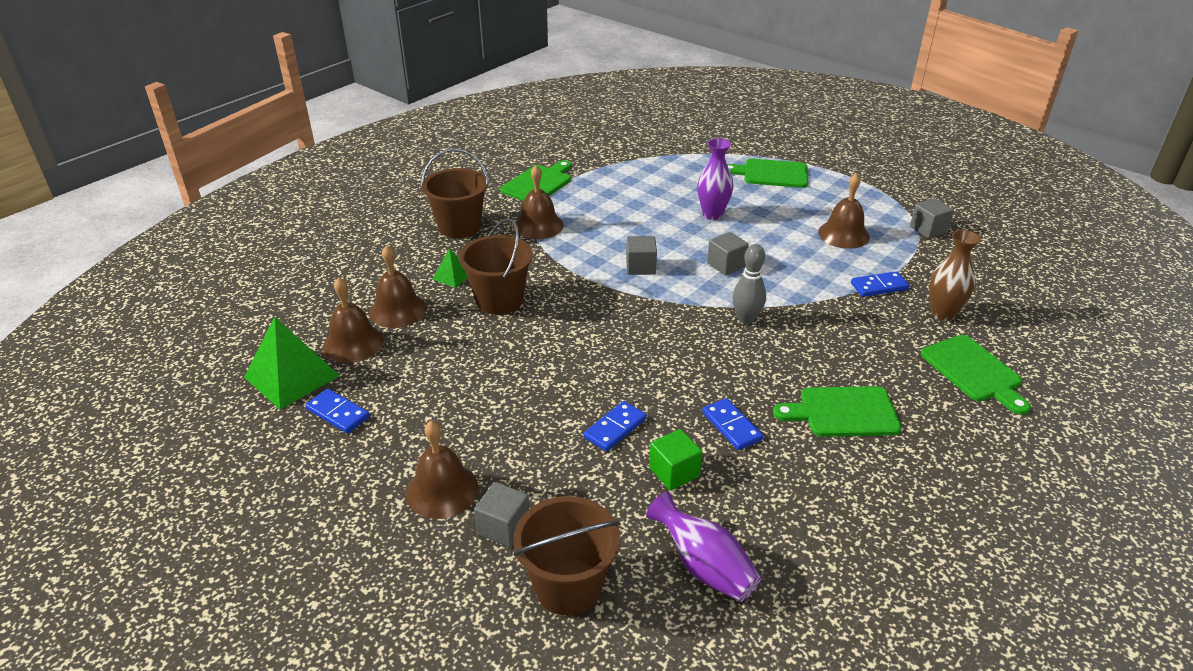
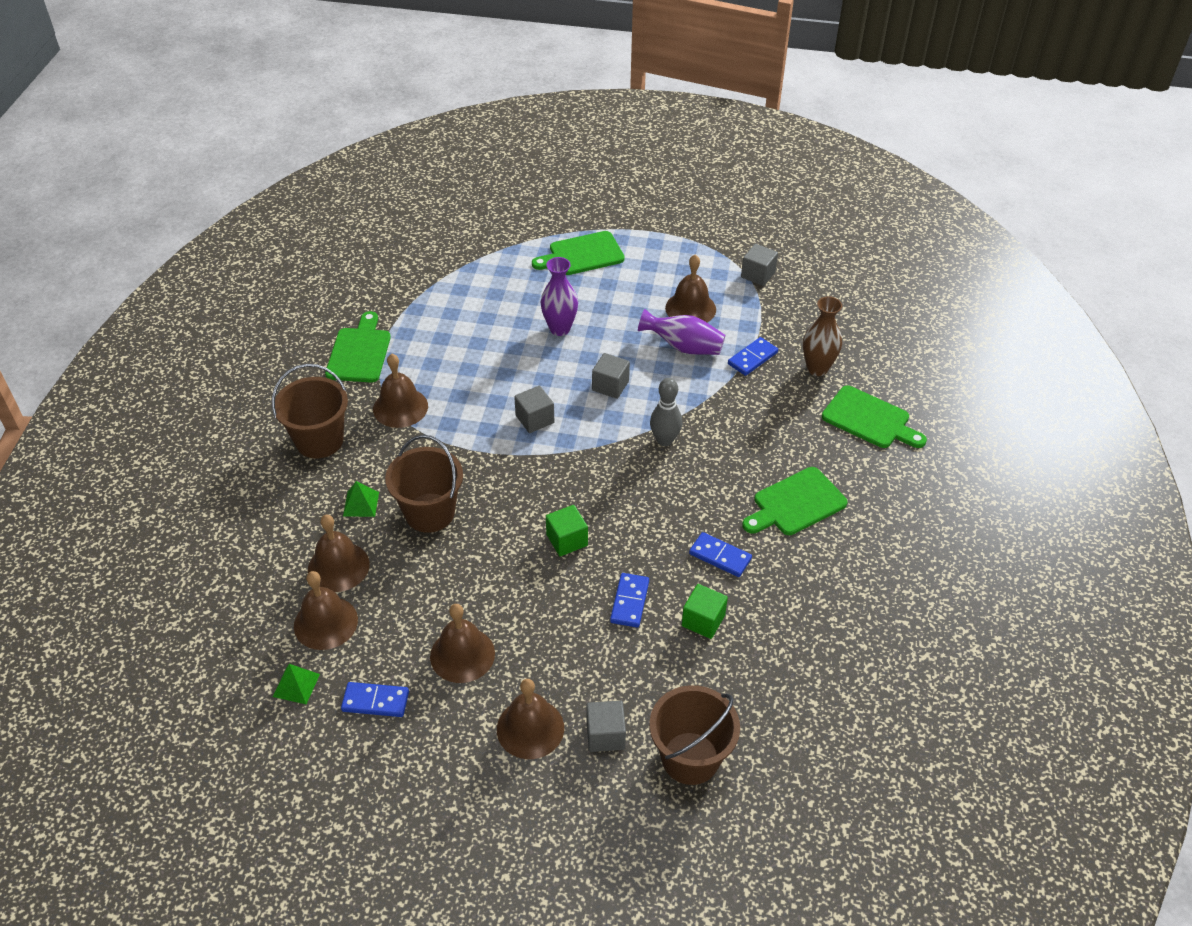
camera: 30 degrees left, 10 degrees up
green pyramid [244,317,340,409] -> green pyramid [273,664,320,704], size x0.50
purple vase [646,492,761,602] -> purple vase moved to [638,309,725,355]
none -> brown bell [430,604,495,683]
none -> green cube [546,505,588,556]

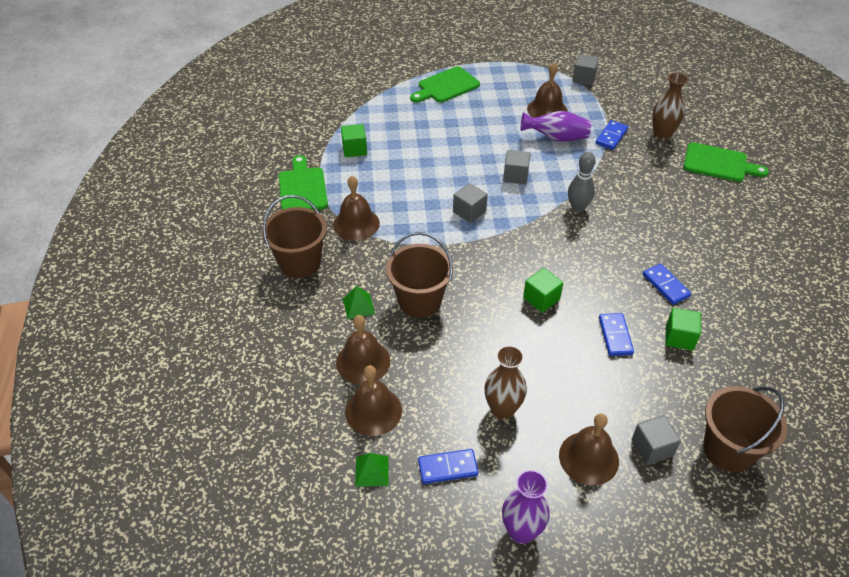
camera: 15 degrees left, 0 degrees up
brown bell [430,604,495,683] -> brown vase [485,345,527,420]
purple vase [540,257,578,336] -> purple vase moved to [502,470,550,544]
blue domino [689,532,752,577] -> blue domino turned 45 degrees clockwise [643,264,691,305]
green cutting board [742,467,848,535] -> none
none -> green cube [341,124,367,157]

